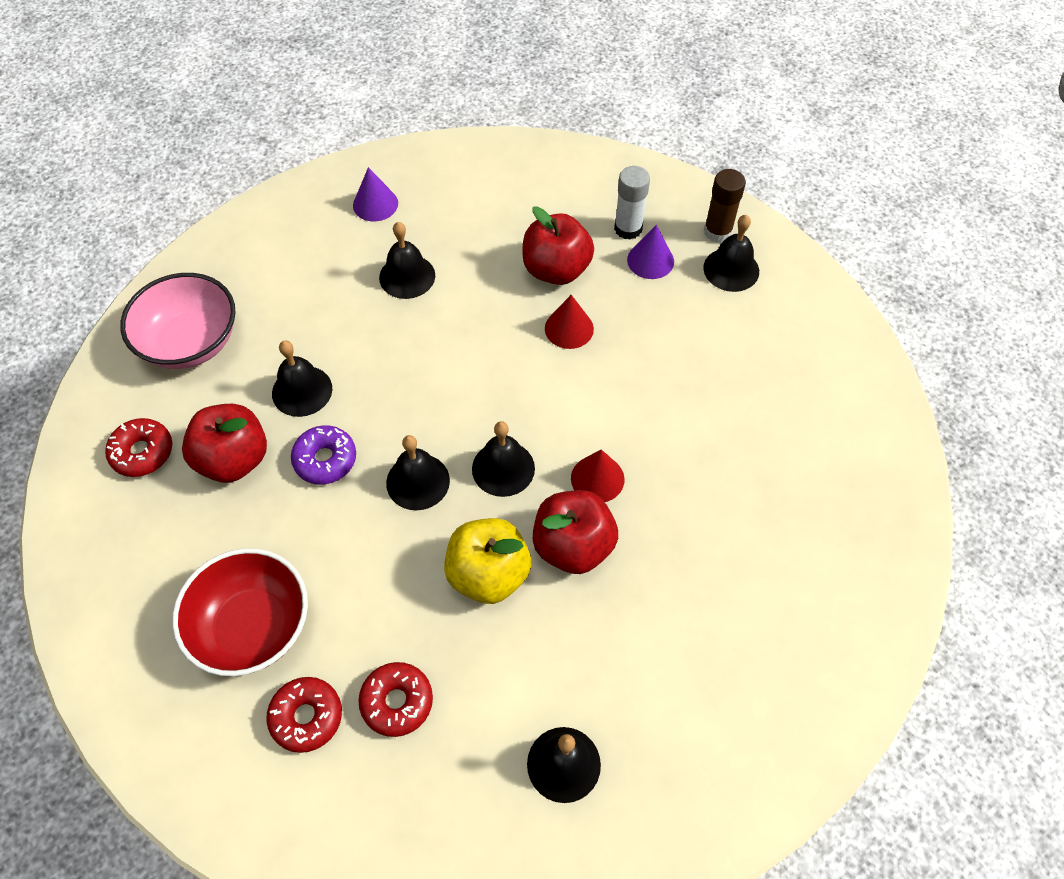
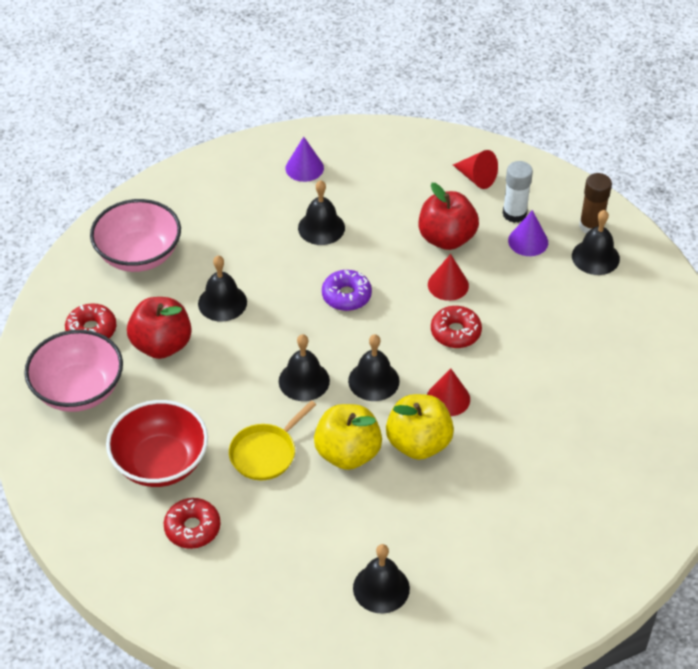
camera: 10 degrees right, 10 degrees down
purple donut [291,425,356,484] -> purple donut moved to [322,270,372,311]
red donut [358,662,433,737] -> red donut moved to [431,306,482,348]
red apple [533,490,618,574] -> yellow apple [386,394,454,460]
none -> pink bowl [24,330,123,412]
none -> yellow pan [229,401,316,480]
none -> red cone [453,150,498,189]

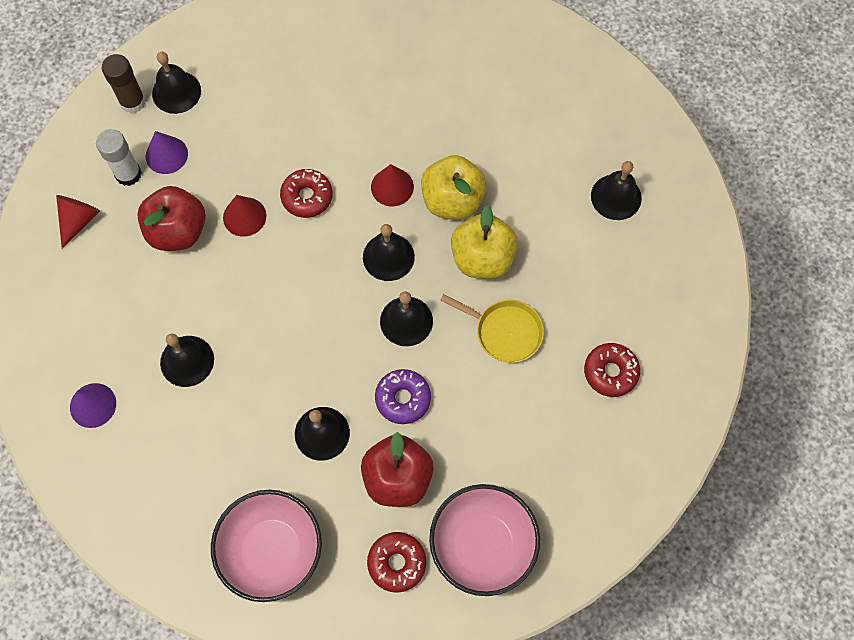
camera: 105 degrees left, 20 degrees up
red bowl [106,400,208,487] -> none
purple donut [322,270,372,311] -> purple donut moved to [375,369,431,424]

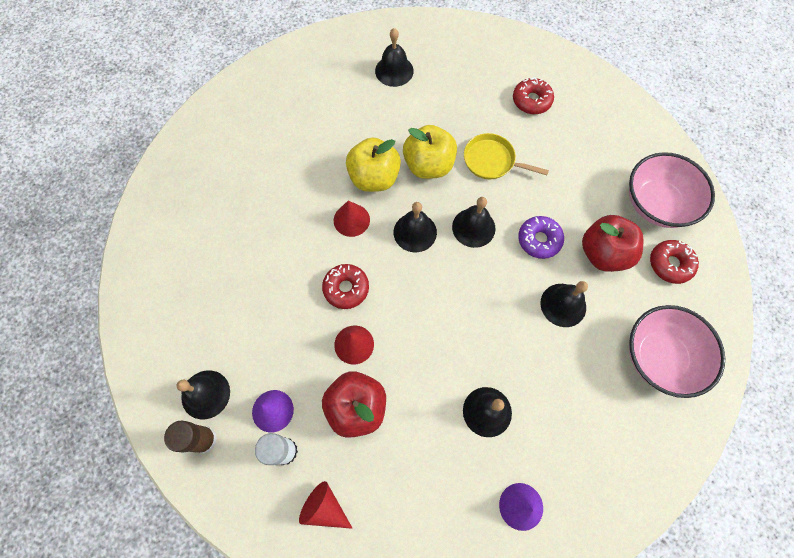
camera: 80 degrees left, 0 degrees up
yellow pan [440,294,544,363] -> yellow pan turned 105 degrees counterclockwise [464,133,549,179]

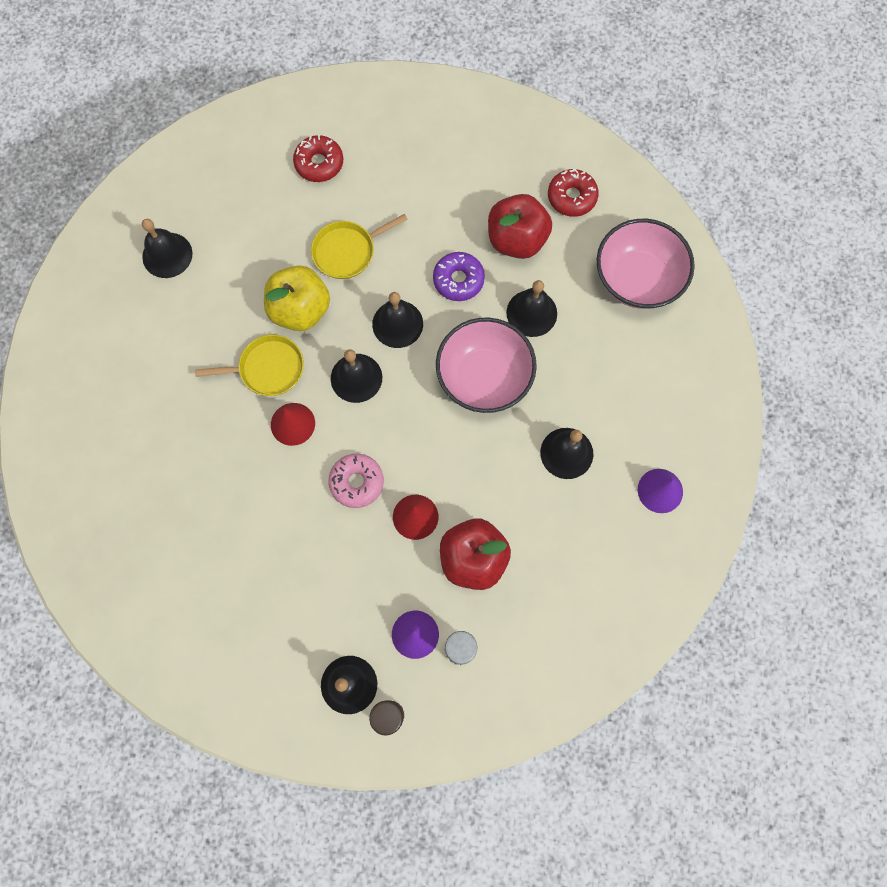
camera: 50 degrees left, 5 degrees up
red cone [299,481,353,529] -> none
red donut [322,264,369,309] -> pink donut [328,454,384,508]
yellow apple [346,137,401,192] -> yellow pan [195,335,304,396]
pink bowl [629,152,715,228] -> pink bowl moved to [436,318,537,413]

